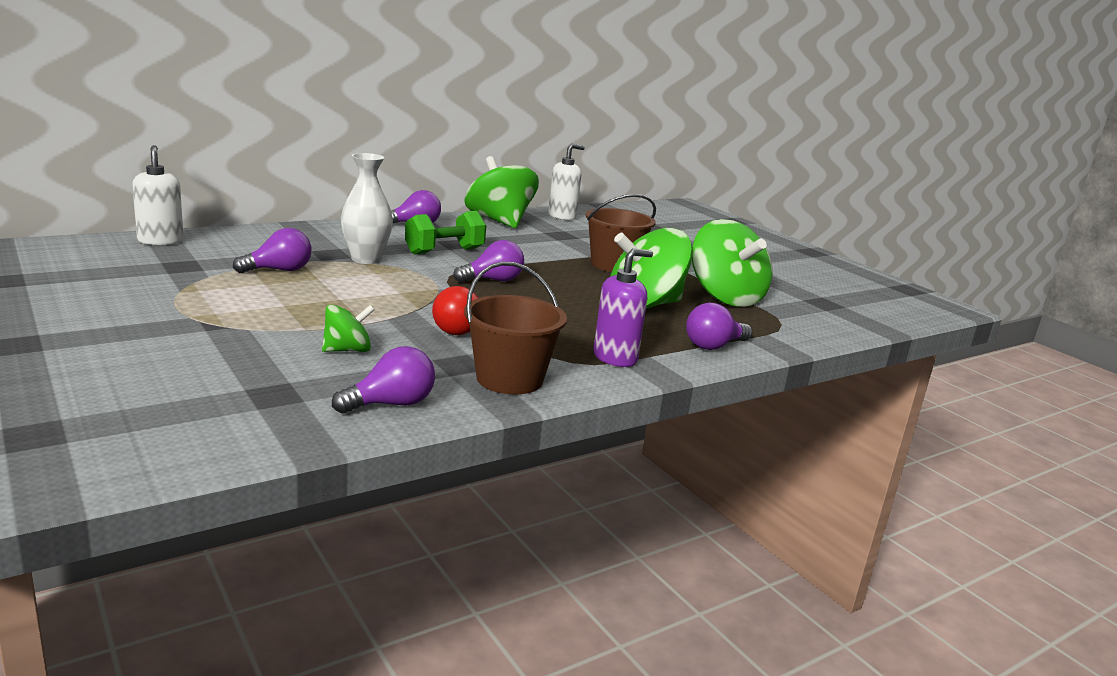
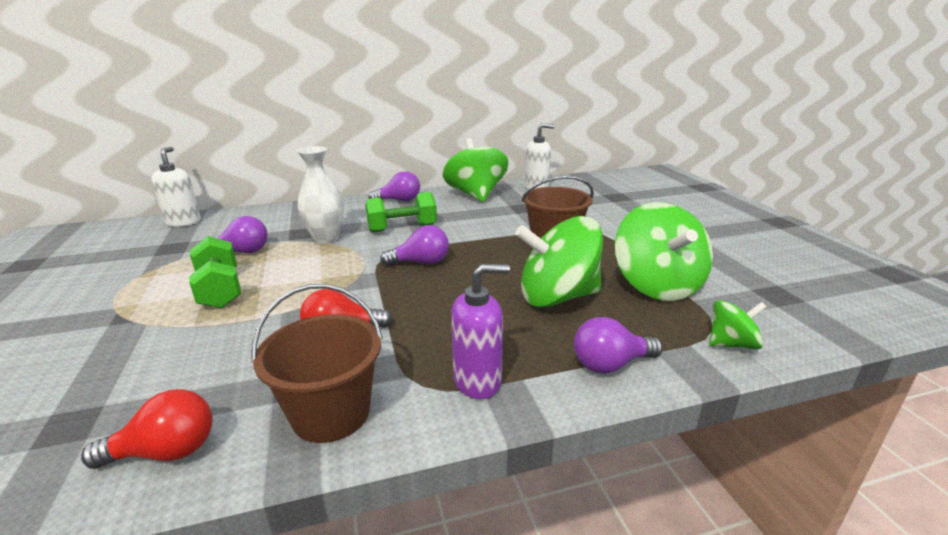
camera: 20 degrees right, 5 degrees up
green spinning top [322,305,375,352] -> green spinning top moved to [710,300,767,349]
purple light bulb [332,346,435,414] -> red light bulb [81,389,212,469]
none -> green dumbbell [189,236,241,308]

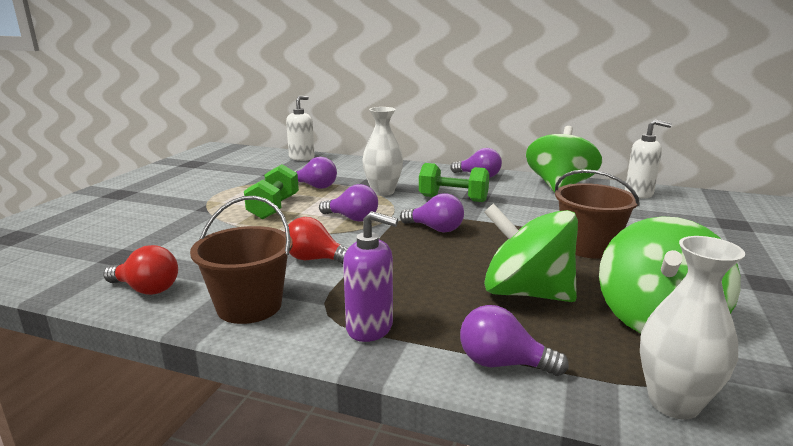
camera: 35 degrees right, 5 degrees down
green spinning top [710,300,767,349] -> white vase [640,236,745,419]
none -> purple light bulb [319,184,378,221]

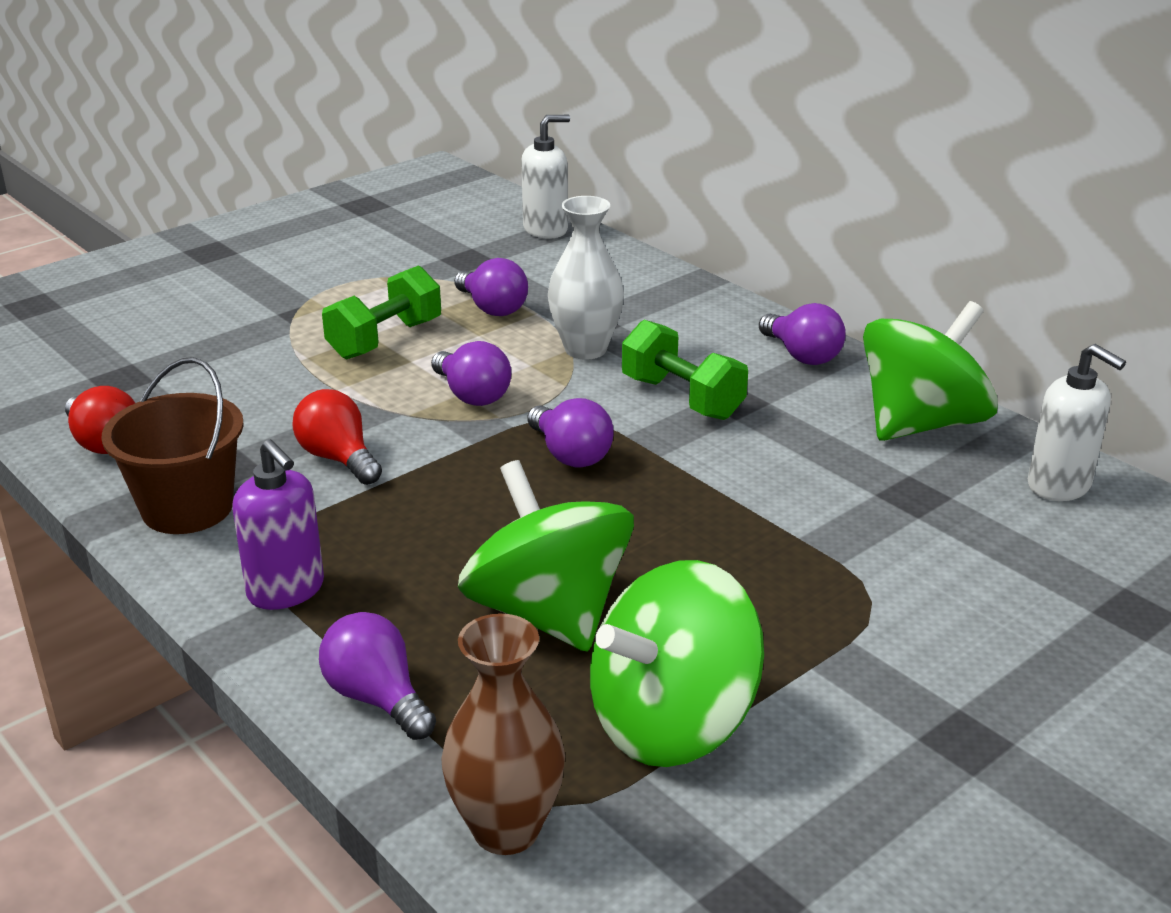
camera: 30 degrees right, 10 degrees up
brown bucket [555,169,640,259] -> none
white vase [640,236,745,419] -> brown vase [441,614,565,855]

